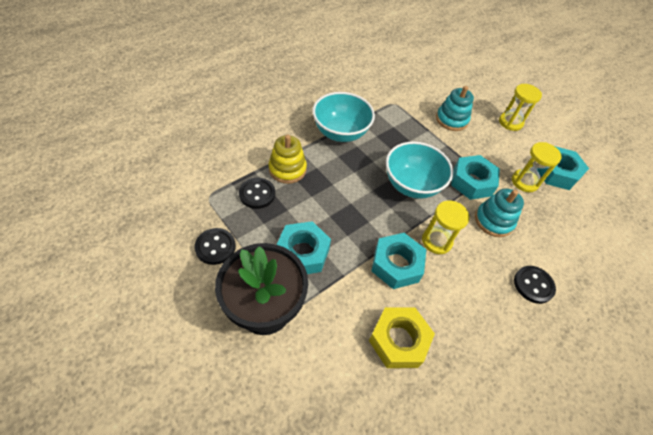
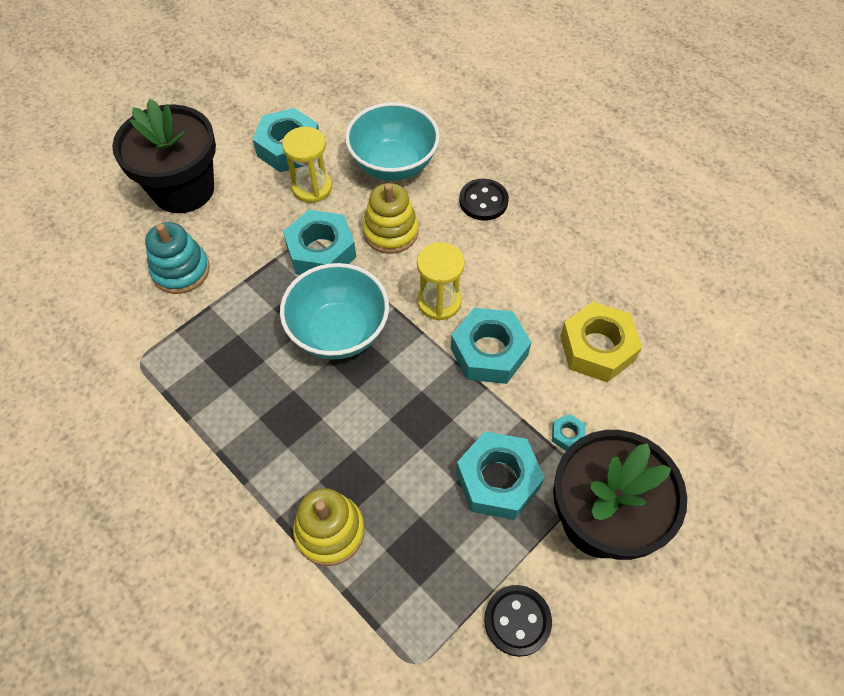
camera: 90 degrees left, 5 degrees up
black button [239,178,275,209] -> none
turquoise bowl [313,92,375,142] -> turquoise bowl moved to [345,102,440,181]
turquoise stacking toy [475,189,524,237] -> yellow stacking toy [362,183,419,254]
yellow hourglass [499,84,542,131] -> black flower pot [112,99,216,213]
none -> turquoise nut [552,414,586,451]

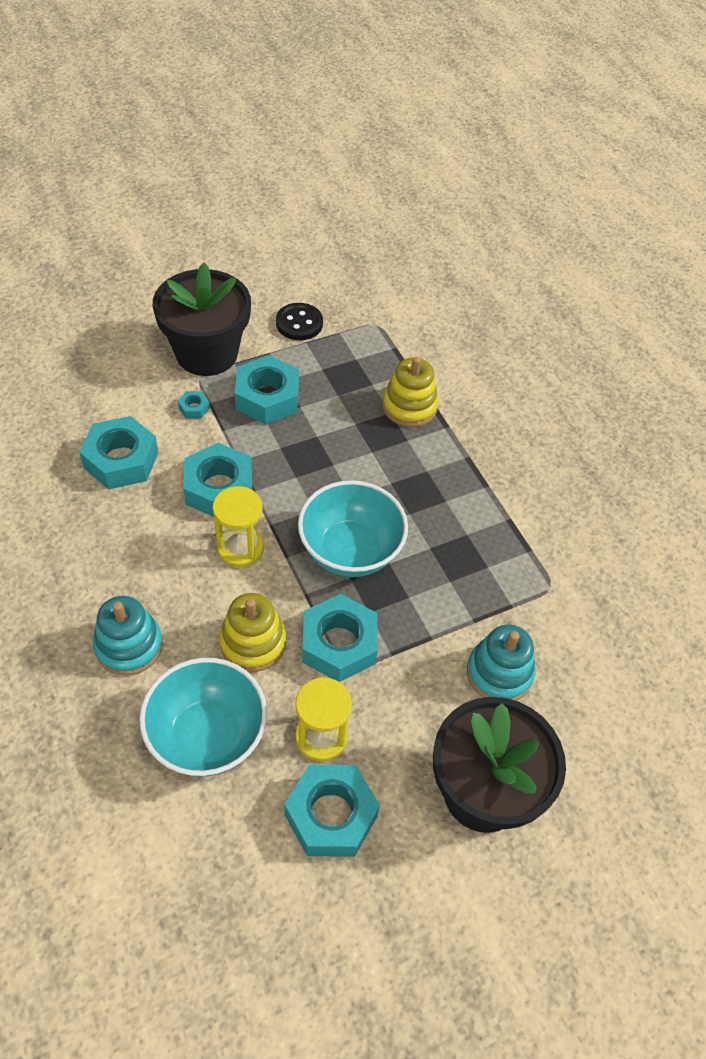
camera: 165 degrees left, 5 degrees down
black button [459,178,509,221] -> turquoise stacking toy [93,596,163,676]
yellow nut [560,302,642,382] -> turquoise nut [79,416,158,489]

